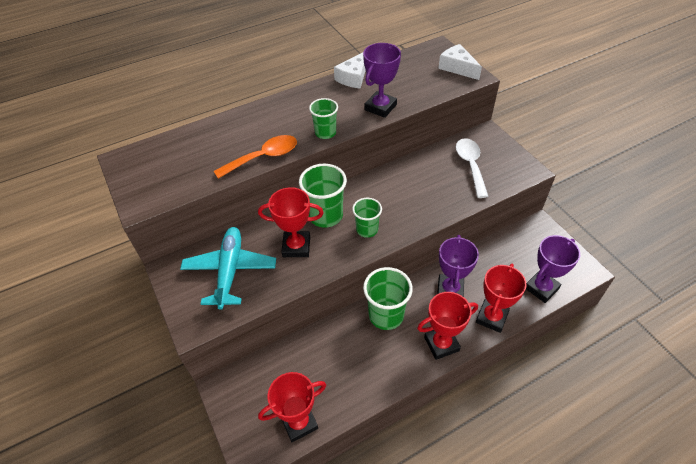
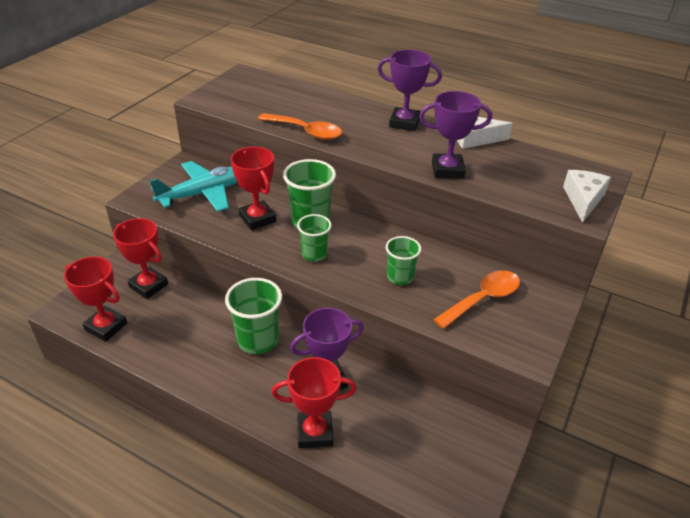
camera: 55 degrees right, 10 degrees down
green cup [309,98,338,139] -> green cup moved to [386,236,421,285]
red trophy [417,292,478,360] -> red trophy moved to [113,218,168,299]
white spoon [456,138,489,198] -> orange spoon [433,270,520,329]
purple trophy [526,235,580,303] -> purple trophy moved to [378,50,442,131]

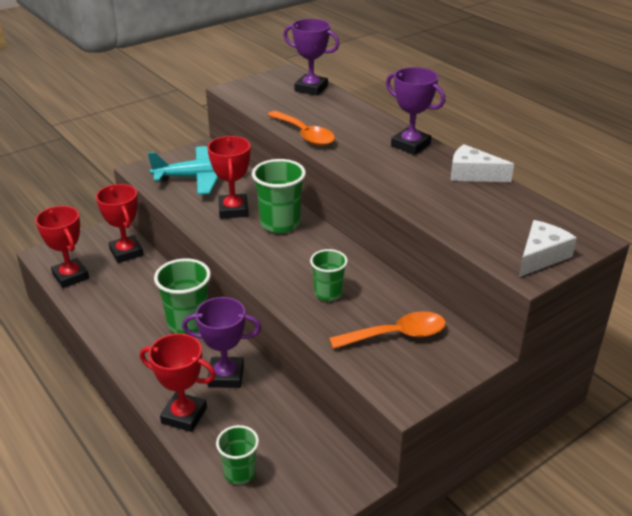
camera: 25 degrees right, 5 degrees down
green cup [297,214,332,262] -> green cup moved to [216,425,259,485]
purple trophy [419,91,492,179] -> purple trophy moved to [283,19,340,96]

